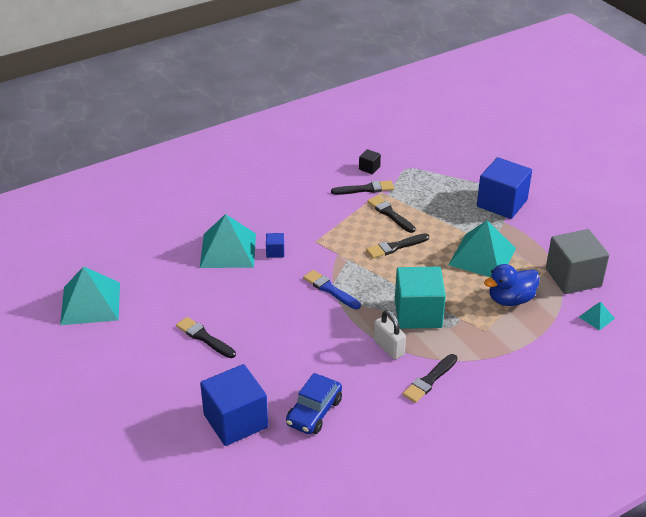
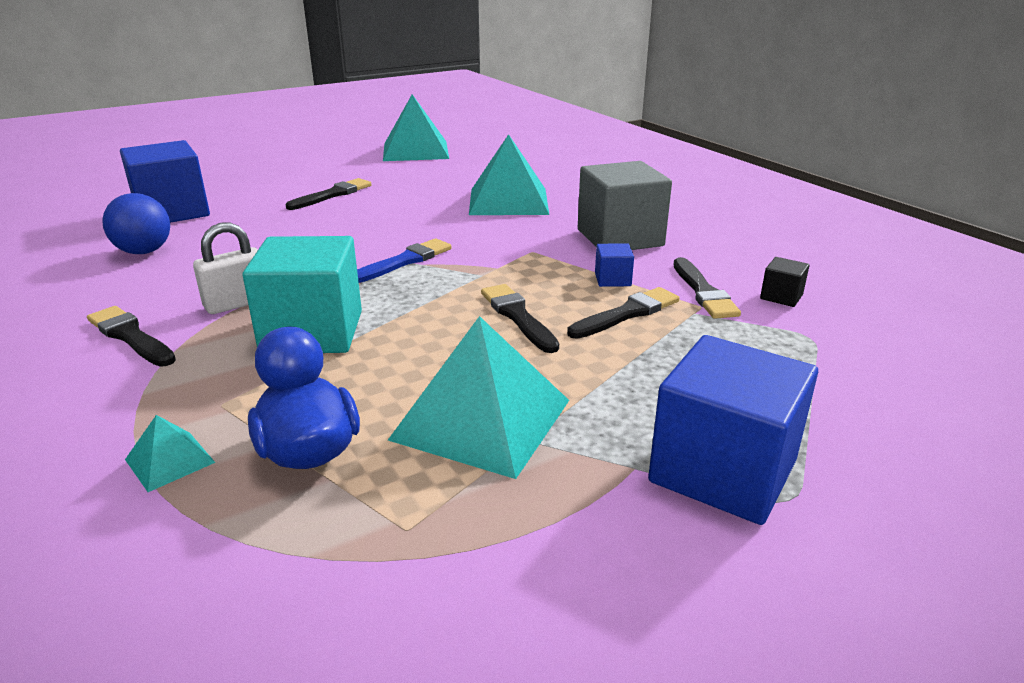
camera: 90 degrees right, 10 degrees down
blue cube [266,233,284,258] -> blue cube moved to [595,243,634,287]
blue car [286,373,342,434] -> blue ball [103,193,170,254]
grey cube [546,229,609,294] -> grey cube moved to [578,161,672,250]
turquoise pyramid [579,302,615,331] -> turquoise pyramid moved to [125,415,215,492]

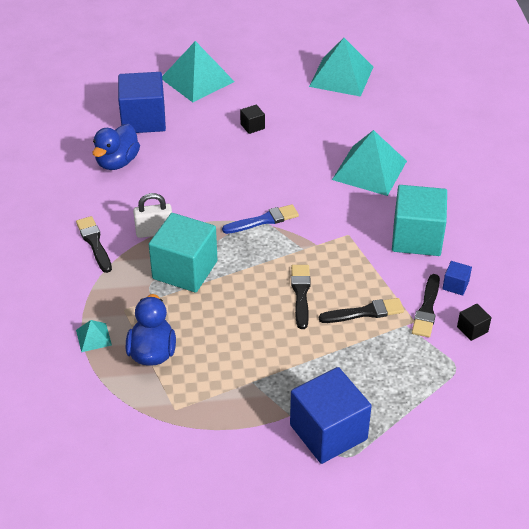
camera: 25 degrees right, 15 degrees up
blue ball [103,193,170,254] -> blue duck [92,124,140,170]
black brush [286,178,371,210] -> black cube [240,105,265,134]
turquoise pyramid [388,316,569,479] -> turquoise pyramid moved to [162,41,235,102]
grey cube [578,161,672,250] -> turquoise cube [392,185,447,256]
blue cube [595,243,634,287] -> blue cube moved to [442,261,472,295]

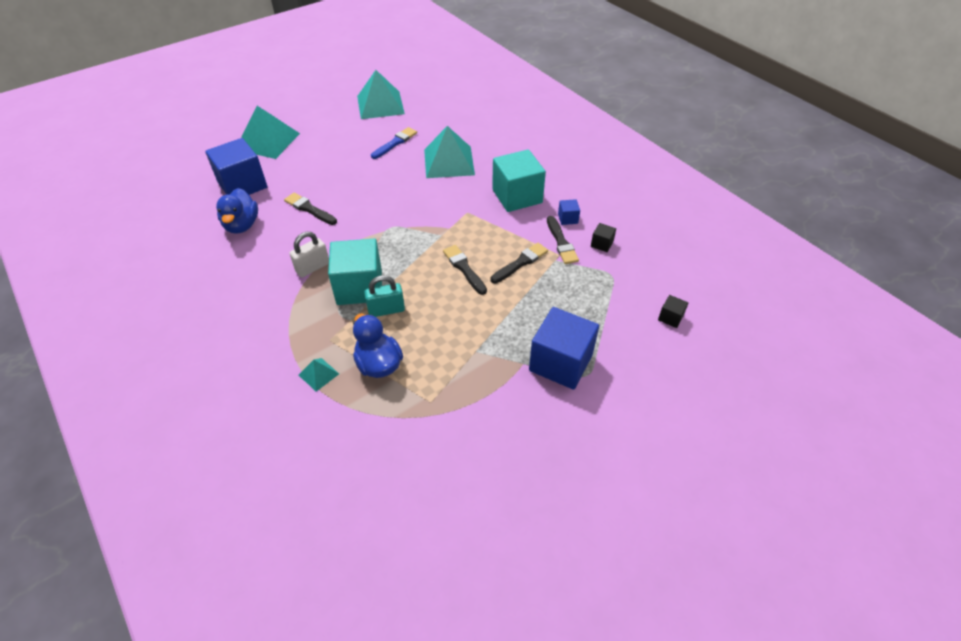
camera: 30 degrees left, 5 degrees up
black brush [76,216,112,273] -> black brush moved to [284,193,337,225]
blue brush [222,204,299,234] -> blue brush moved to [371,127,417,159]
black cube [240,105,265,134] -> black cube moved to [658,295,688,328]
none -> turquoise padlock [364,275,405,317]

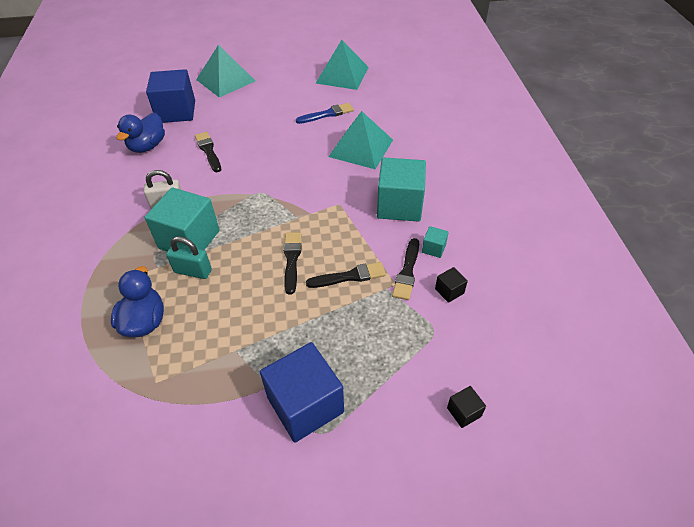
camera: 30 degrees right, 0 degrees up
turquoise pyramid [299,358,339,392] -> none
blue cube [558,199,580,225] -> turquoise cube [422,226,449,258]

